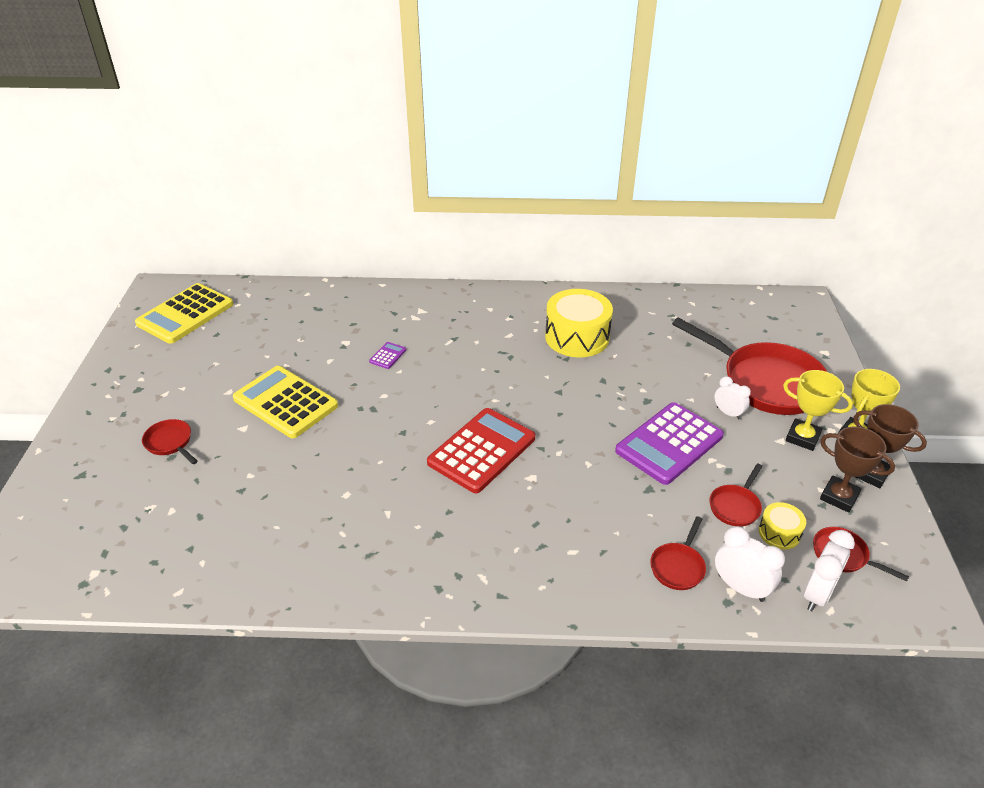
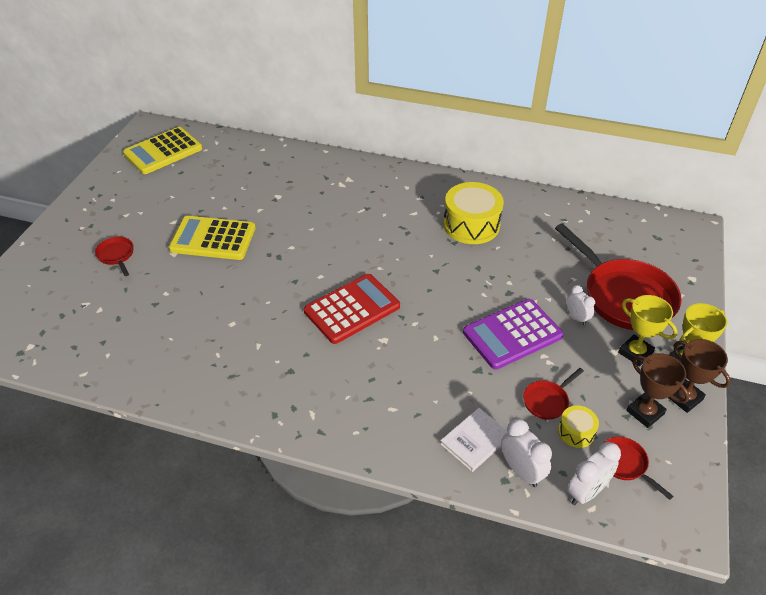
camera: 15 degrees right, 5 degrees up
yellow calculator [233,366,338,438] -> yellow calculator turned 45 degrees counterclockwise [169,216,256,260]
purple calculator [369,342,406,369] -> none
red pan [650,516,706,590] -> white book [440,408,508,472]

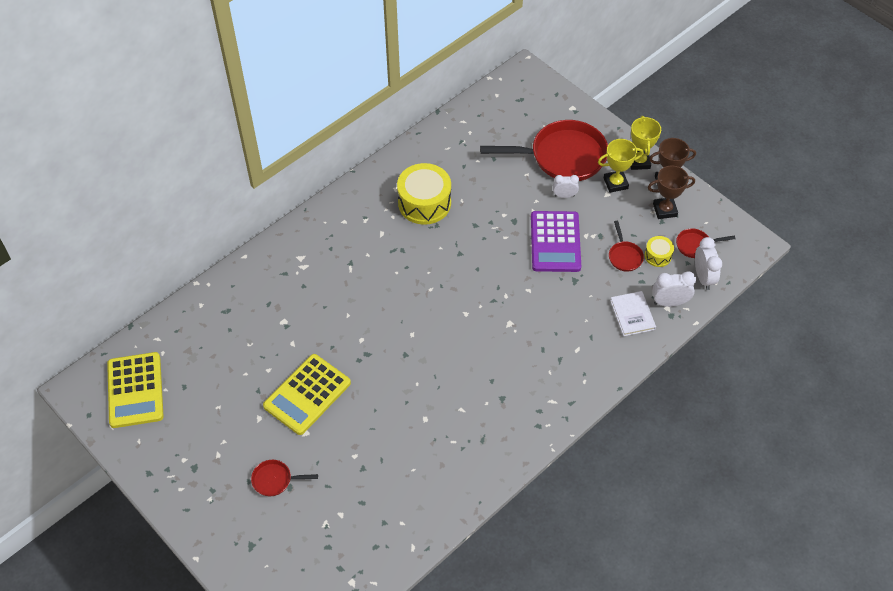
camera: 60 degrees left, 10 degrees up
red calculator [304,274,400,344] -> none

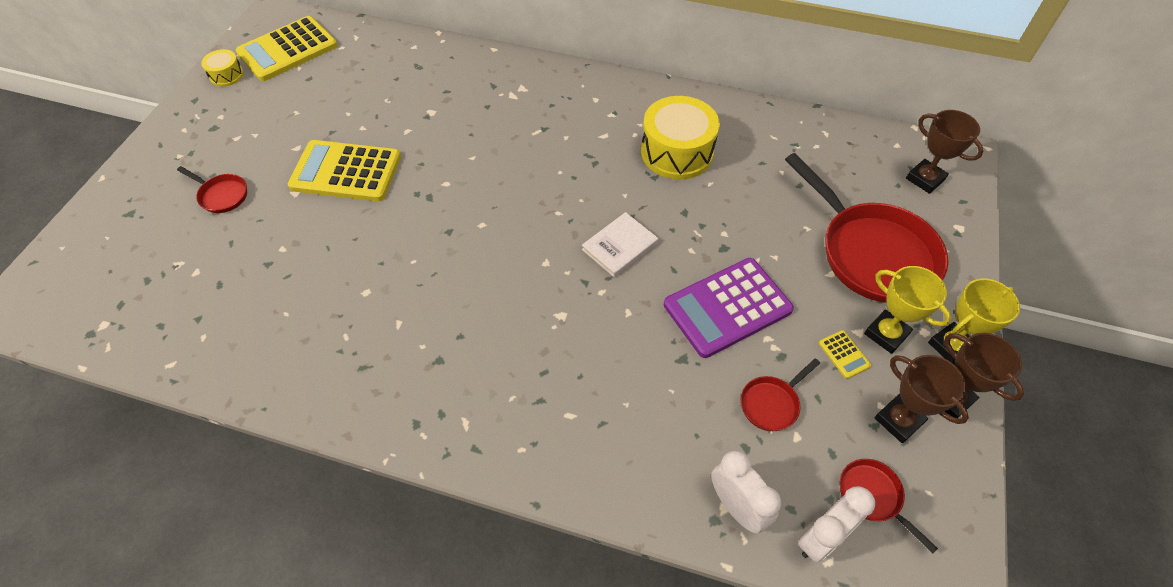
camera: 60 degrees right, 0 degrees up
red pan [251,460,318,496] -> red pan turned 150 degrees clockwise [177,166,247,213]
white clock [553,175,579,198] -> none
white book [610,291,656,336] -> white book moved to [582,212,658,277]
yellow drum [645,236,674,267] -> yellow drum moved to [201,49,244,87]
none -> yellow calculator [819,330,871,379]
none -> brown trophy [906,110,983,194]

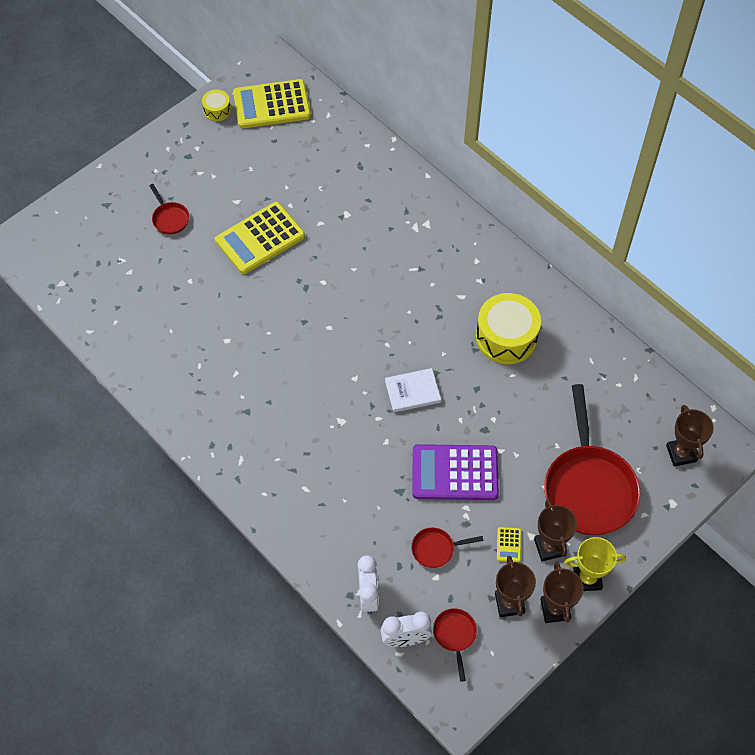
camera: 30 degrees right, 5 degrees up
yellow calculator [288,140,401,201] -> yellow calculator turned 75 degrees counterclockwise [215,202,305,274]
yellow trophy [864,266,951,354] -> brown trophy [534,500,577,561]

